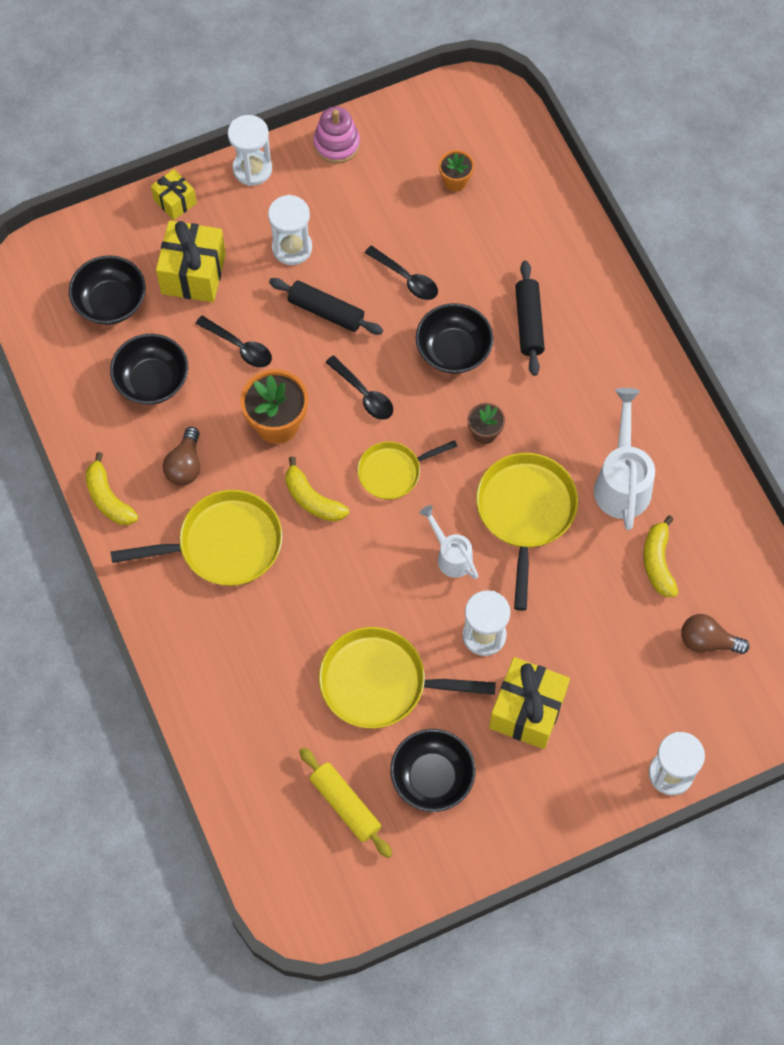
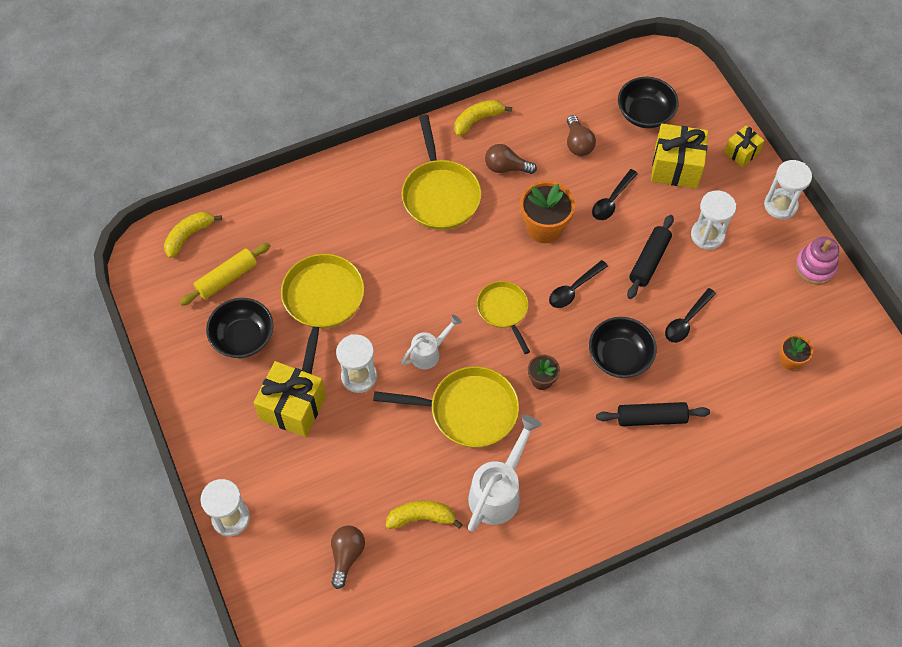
camera: 90 degrees right, 5 degrees down
black bowl [110,333,188,405] -> brown light bulb [567,115,596,156]
yellow banana [285,457,349,522] -> yellow banana moved to [164,212,222,258]
white watering can [594,388,655,530] -> white watering can turned 60 degrees counterclockwise [468,415,542,532]

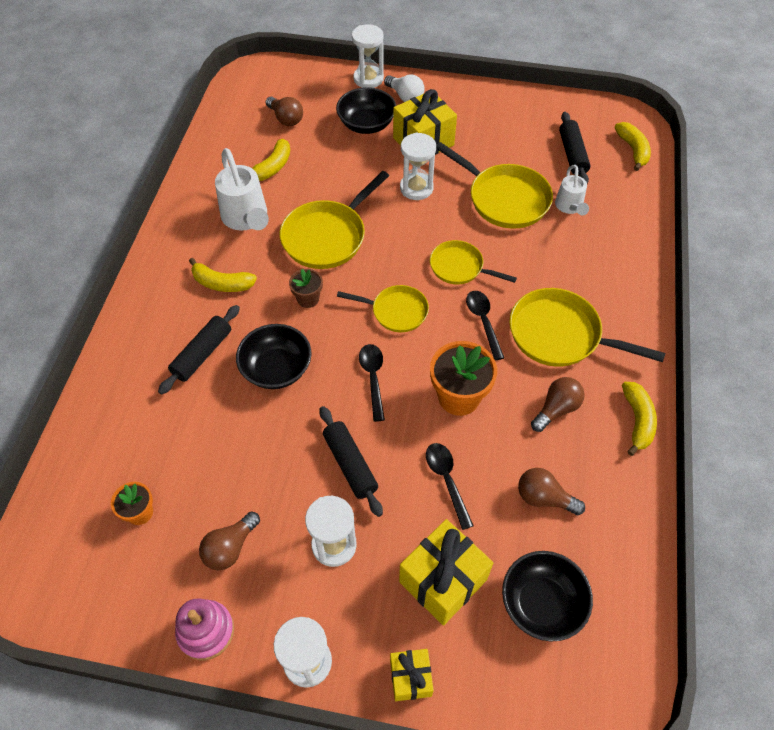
camera: 125 degrees right, 5 degrees down
yellow rolling pin [179,243,270,306] -> black rolling pin [559,112,591,184]
black bowl [206,298,273,358] -> black bowl moved to [336,87,396,134]
white watering can [401,315,462,370] -> white watering can moved to [555,165,589,216]
black spoon [665,288,716,343] -> black spoon moved to [466,291,504,360]
none -> yellow banana [189,258,257,292]
none -> brown light bulb [199,511,260,570]
none -> white light bulb [384,75,425,102]
none -> yellow pan [430,240,517,284]

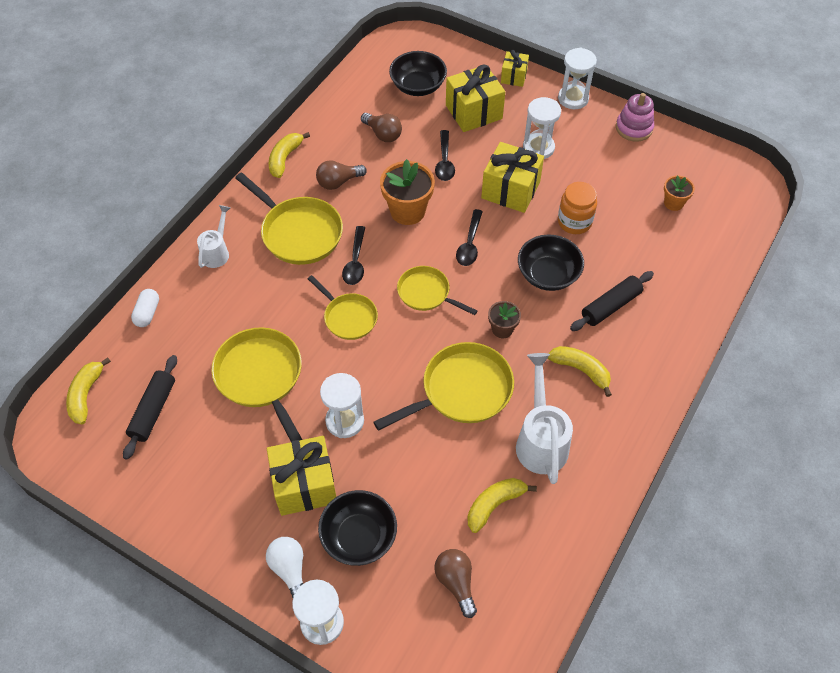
camera: 160 degrees left, 0 degrees up
brown light bulb [199,511,260,570] -> none
black rolling pin [320,406,383,517] -> yellow gift [481,142,544,213]
white watering can [555,165,589,216] -> white watering can moved to [197,205,230,268]
none -> white capsule [131,289,159,327]
none -> orange jar [558,182,597,234]

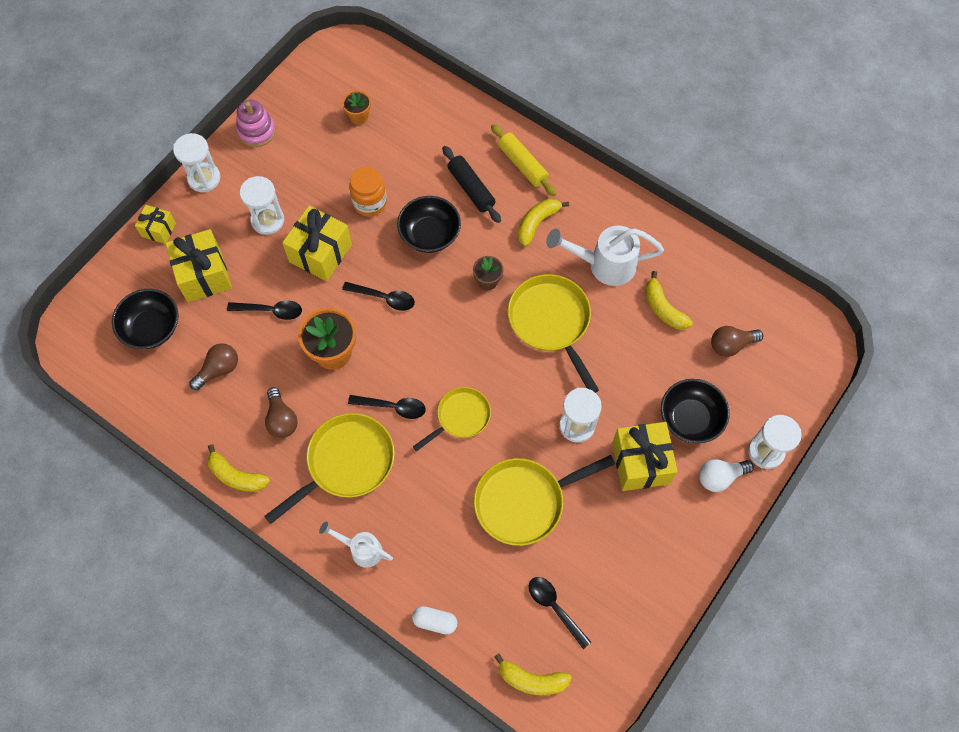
camera: 85 degrees left, 10 degrees up
black rolling pin [123,355,177,460] -> black spoon [529,577,591,649]
yellow pan [397,266,477,315] -> none
none -> yellow rolling pin [491,124,556,196]

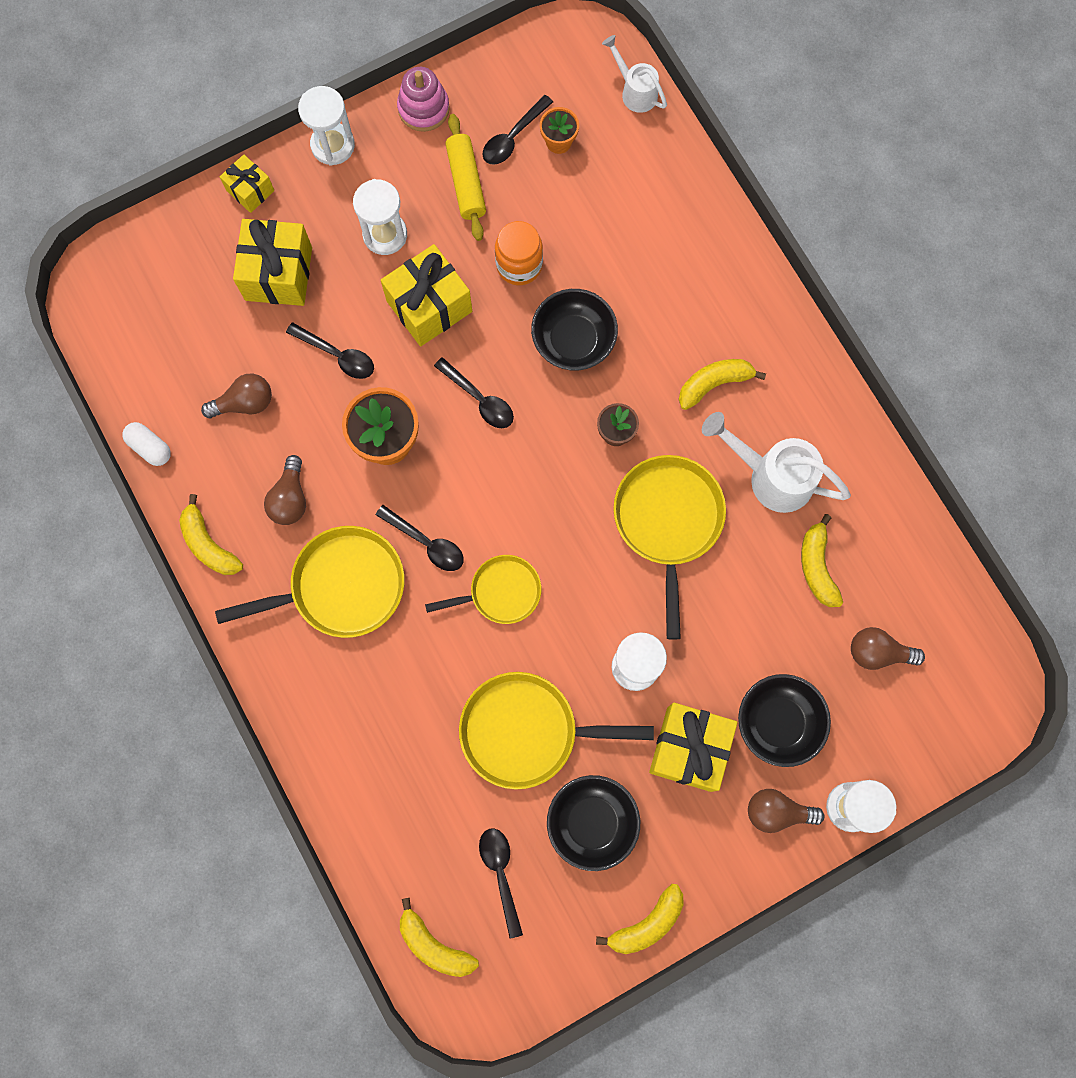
camera: 25 degrees right, 10 degrees up
black bowl [112,289,179,349] -> black bowl moved to [547,775,640,871]
white watering can [319,521,393,568] -> white watering can moved to [602,35,667,113]
white capsule [412,606,457,634] -> white capsule moved to [122,422,171,466]
black rolling pin [442,146,501,223] -> none
yellow rolling pin [491,124,556,196] -> yellow rolling pin moved to [445,114,486,241]
white light bulb [699,459,754,492] -> brown light bulb [748,789,824,833]
none -> black spoon [482,95,553,165]
none -> yellow banana [596,884,684,954]

